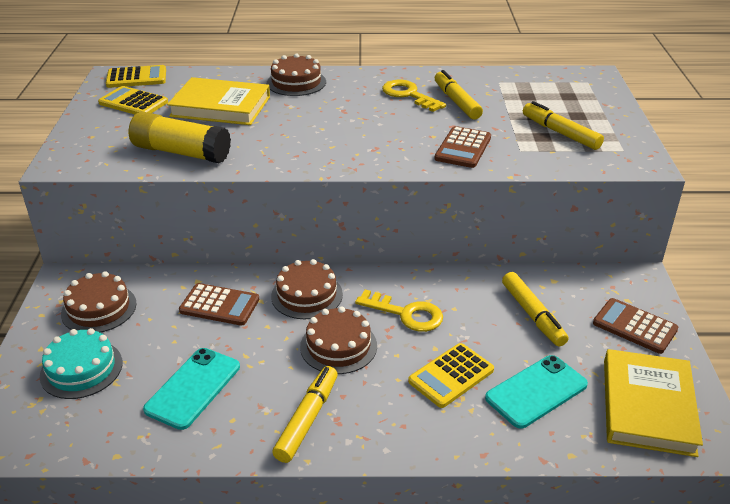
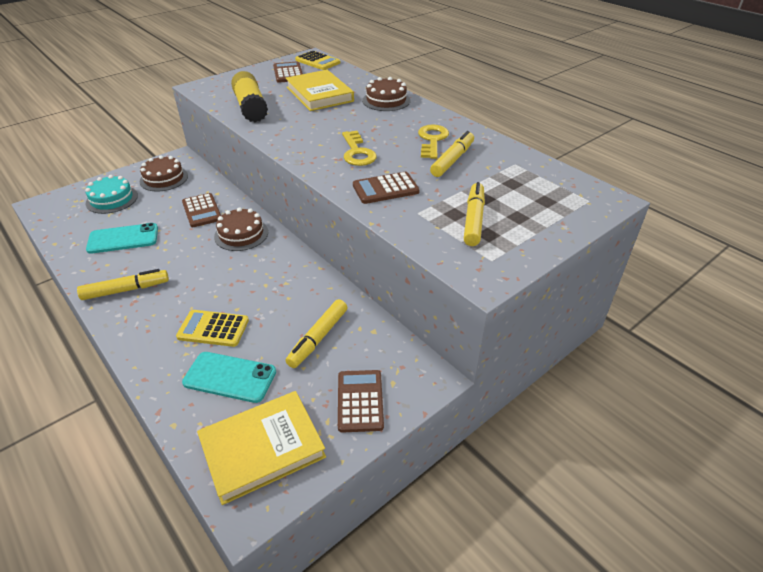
camera: 50 degrees right, 5 degrees up
yellow calculator [98,86,168,115] -> brown calculator [273,61,303,83]
brown cake [300,306,377,374] -> none
yellow key [355,289,443,332] -> yellow key moved to [342,131,377,166]

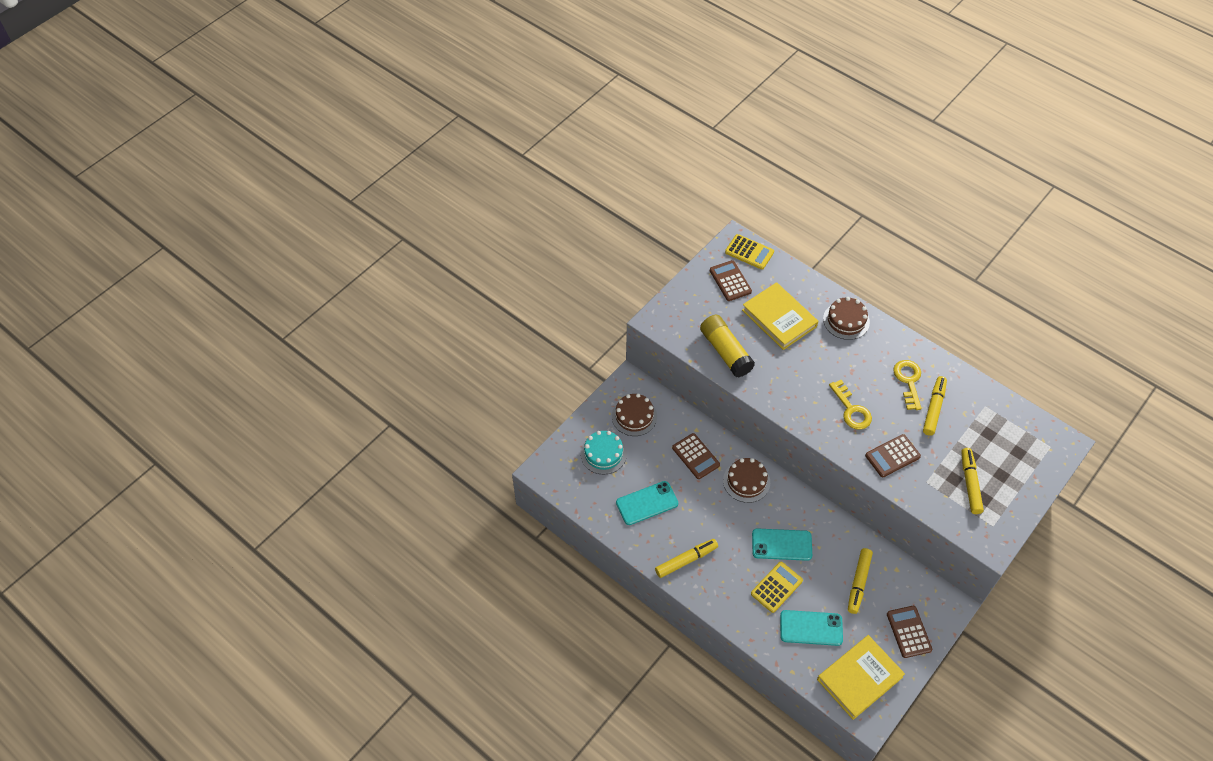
camera: 10 degrees left, 15 degrees up
yellow calculator [176,310,249,347] -> yellow calculator turned 135 degrees clockwise [751,562,803,613]
none -> turquoise phone [752,528,812,561]

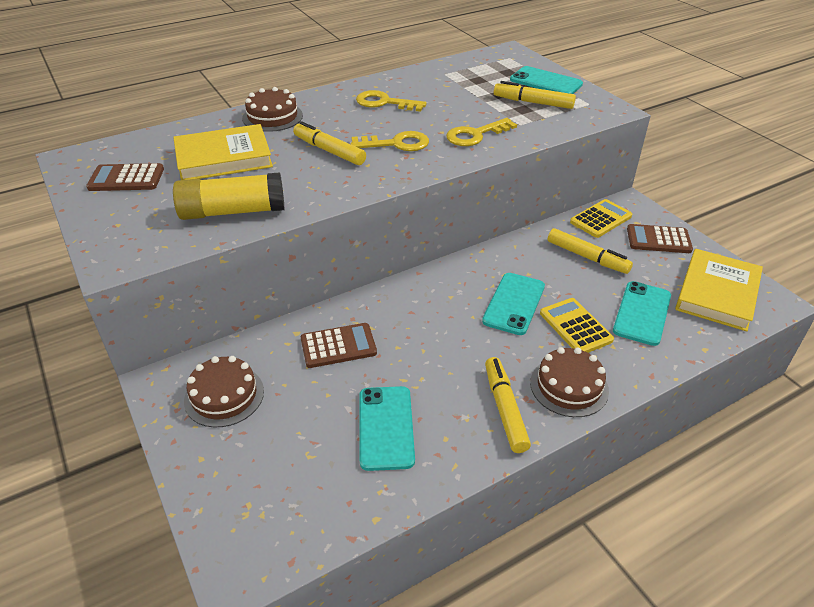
camera: 70 degrees left, 15 degrees down
turquoise cake [580,431,627,475] -> none
brown cake [723,458,770,503] -> brown cake moved to [530,347,609,417]
yellow calculator [725,234,774,269] -> yellow calculator moved to [570,199,632,238]
yellow book [817,635,905,720] -> yellow book turned 45 degrees clockwise [675,249,763,331]
brown calculator [865,434,921,477] -> yellow key [446,118,517,146]
yellow marker [923,376,947,436] -> yellow marker moved to [293,121,366,165]
none -> turquoise phone [510,66,583,94]

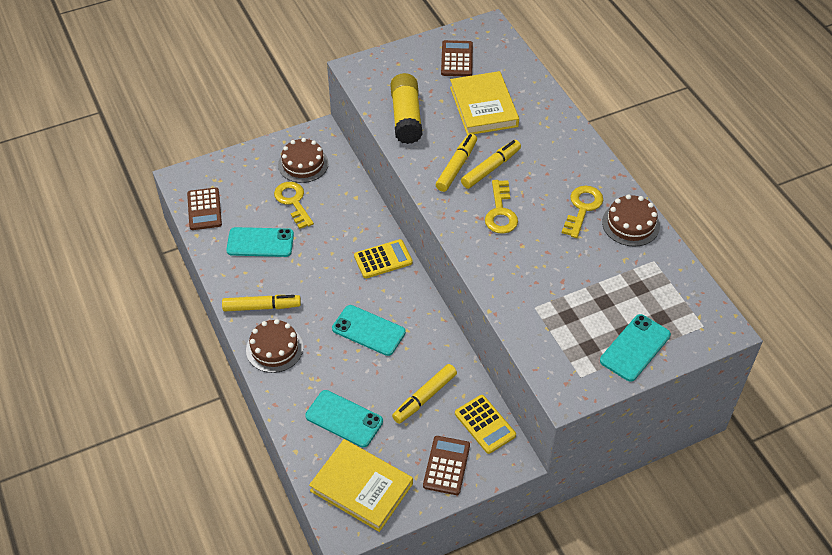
camera: 95 degrees right, 10 degrees up
brown cake [242,87,303,132] -> brown cake moved to [602,194,660,246]
brown calculator [301,323,377,368] -> brown calculator moved to [187,187,222,230]
yellow key [446,118,517,146] -> yellow key moved to [274,182,314,229]
yellow marker [494,81,576,109] -> yellow marker moved to [436,133,477,192]
yellow calculator [540,298,614,353] -> yellow calculator moved to [354,239,413,278]

